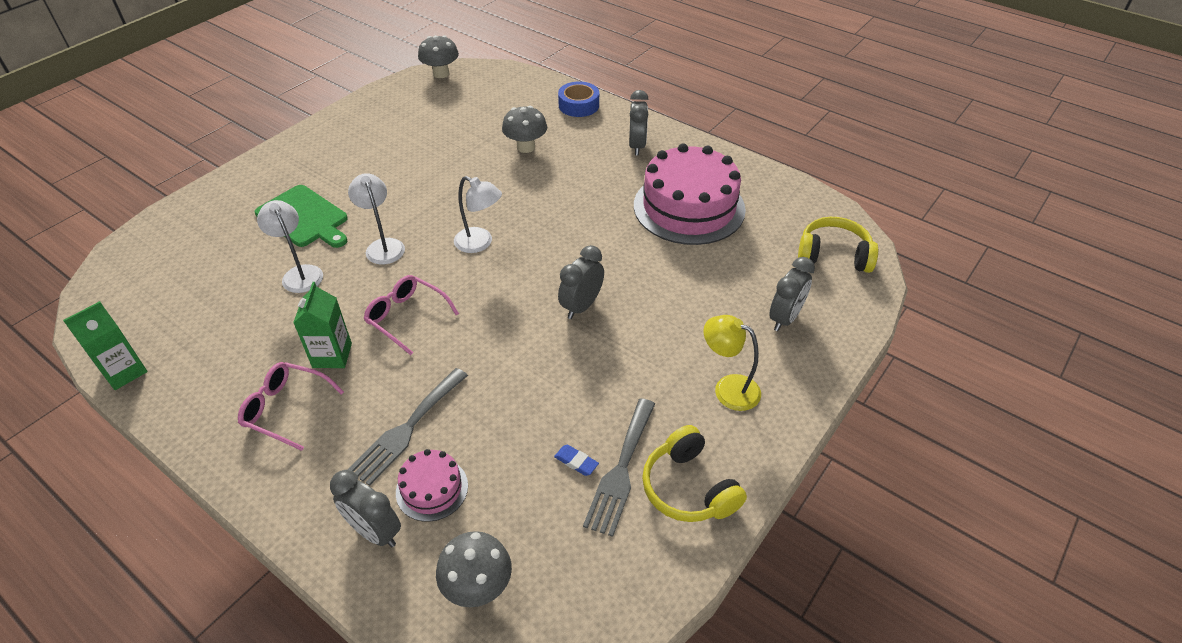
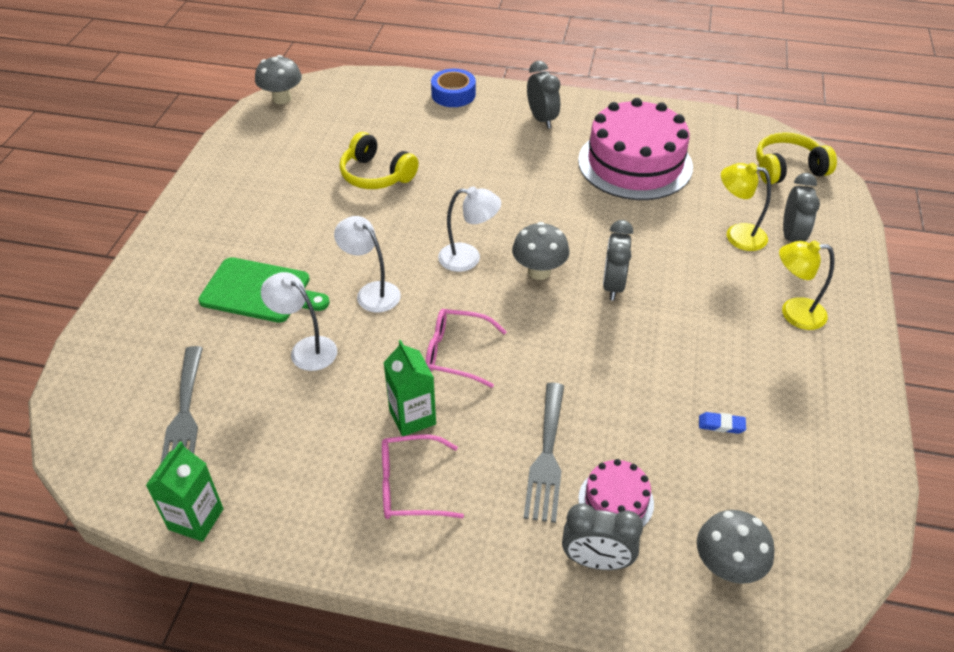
camera: 25 degrees left, 0 degrees up
grey mushroom [502,106,547,153] -> grey mushroom moved to [512,222,569,280]
grey fork [583,398,655,537] -> grey fork moved to [161,346,203,463]
yellow headphones [642,425,747,522] -> yellow headphones moved to [340,132,419,189]
none -> yellow lamp [721,163,771,251]

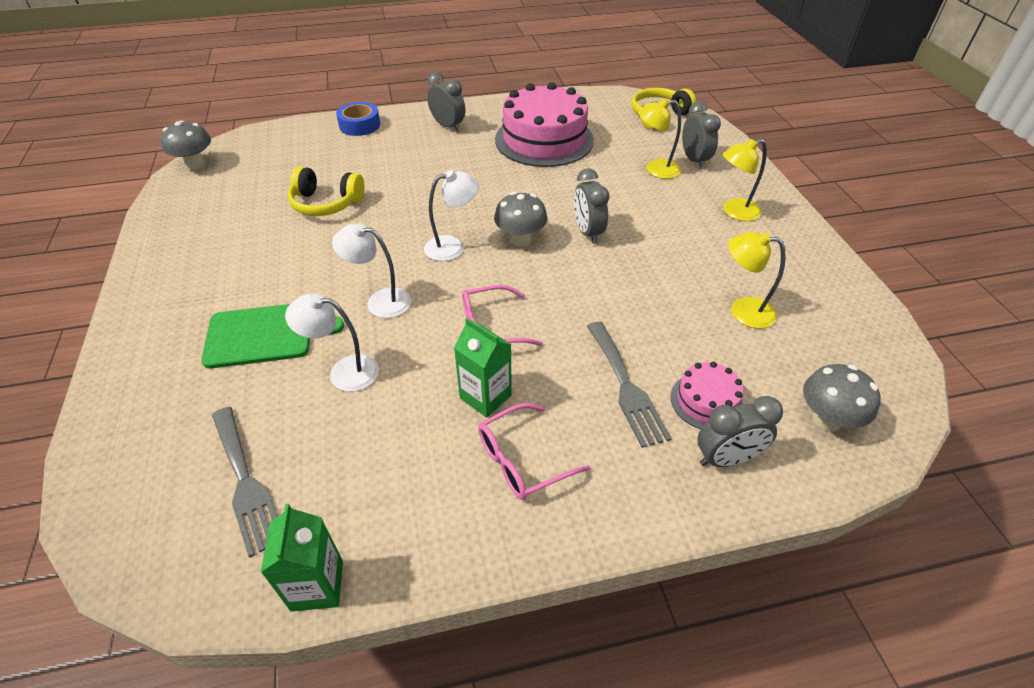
camera: 25 degrees left, 0 degrees up
blue eraser [699,412,746,434] -> yellow lamp [729,232,786,328]

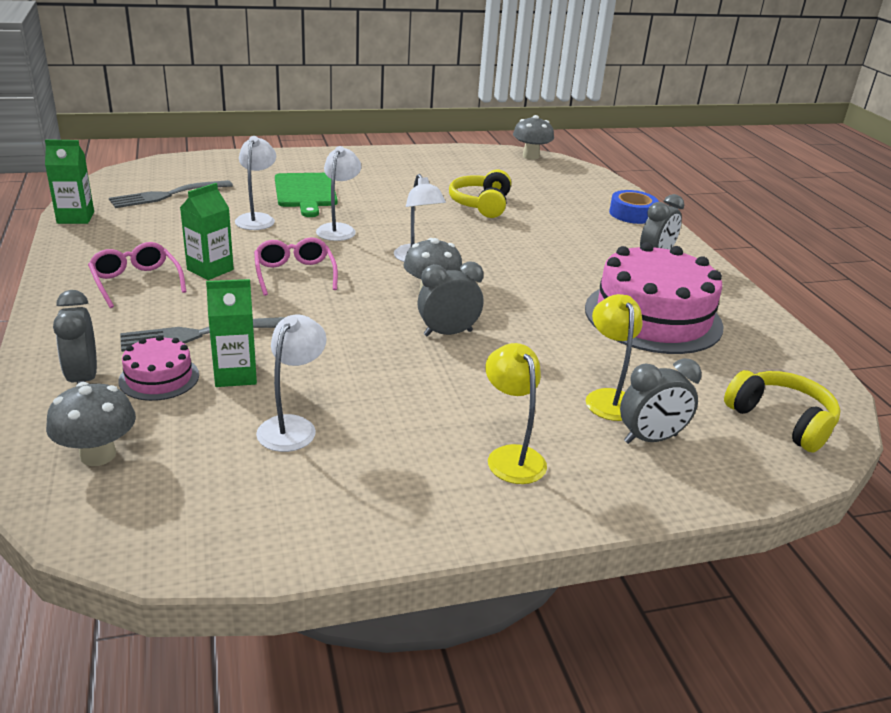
camera: 85 degrees right, 15 degrees down
yellow lamp [729,232,786,328] -> white lamp [256,314,327,452]
none -> green carton [206,279,257,387]

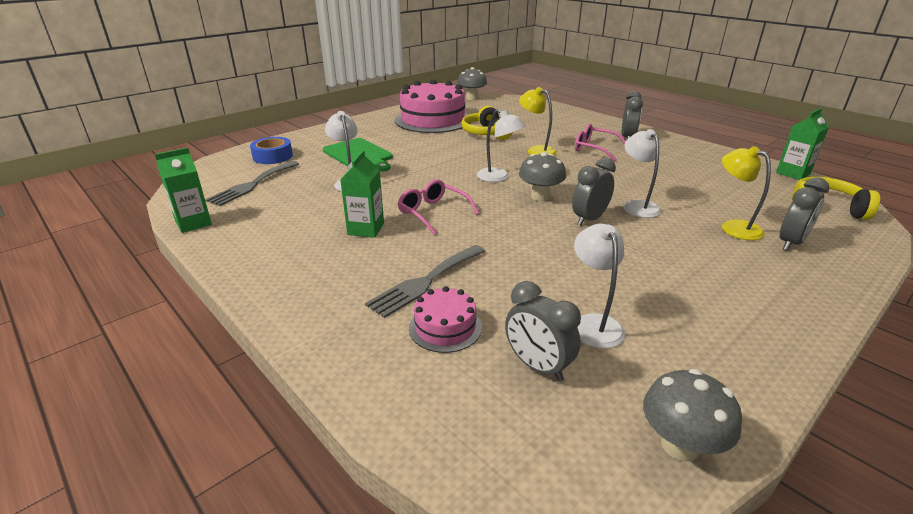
camera: 25 degrees left, 0 degrees up
grey mushroom [46,382,136,466] -> grey mushroom moved to [643,369,742,462]
grey clock [53,290,97,384] -> grey clock moved to [505,281,581,382]
pink glasses [88,242,186,308] -> pink glasses moved to [575,124,626,161]
green carton [206,279,257,387] -> green carton moved to [776,108,829,180]
white lamp [316,146,361,241] -> white lamp moved to [623,129,661,218]
yellow lamp [485,343,547,484] -> yellow lamp moved to [519,87,557,156]
pink cake [585,242,723,354] -> pink cake moved to [395,79,471,133]
blue tape [609,190,659,224] -> blue tape moved to [250,137,293,164]

